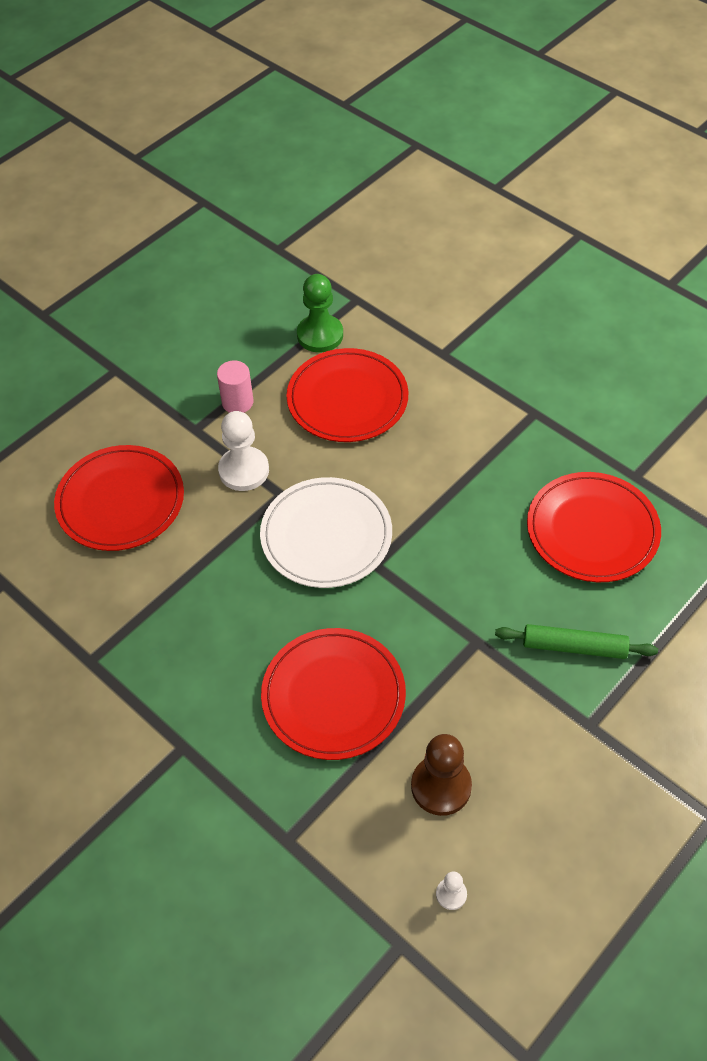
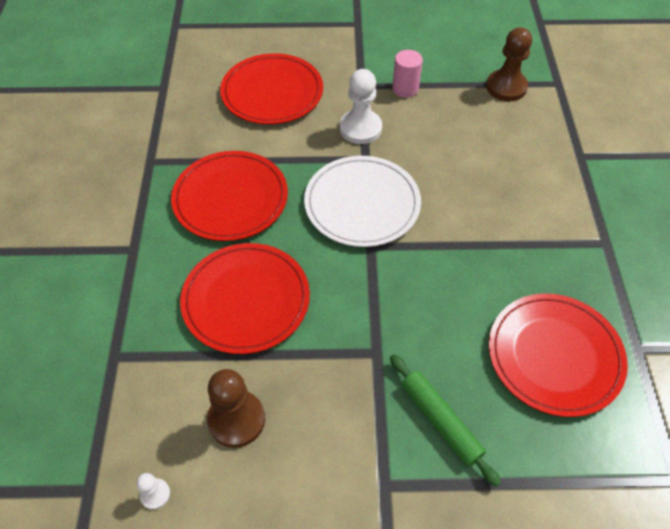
camera: 45 degrees right, 0 degrees up
red plate [287,348,408,442] -> red plate moved to [171,151,288,241]
green pawn [297,274,343,352] -> brown pawn [486,27,532,101]

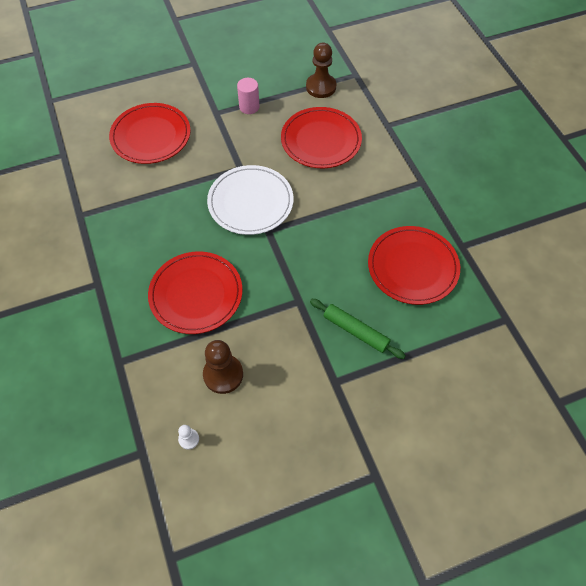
camera: 20 degrees left, 5 degrees up
red plate [171,151,288,241] -> red plate moved to [281,107,362,168]
white pawn [340,69,382,144] -> none

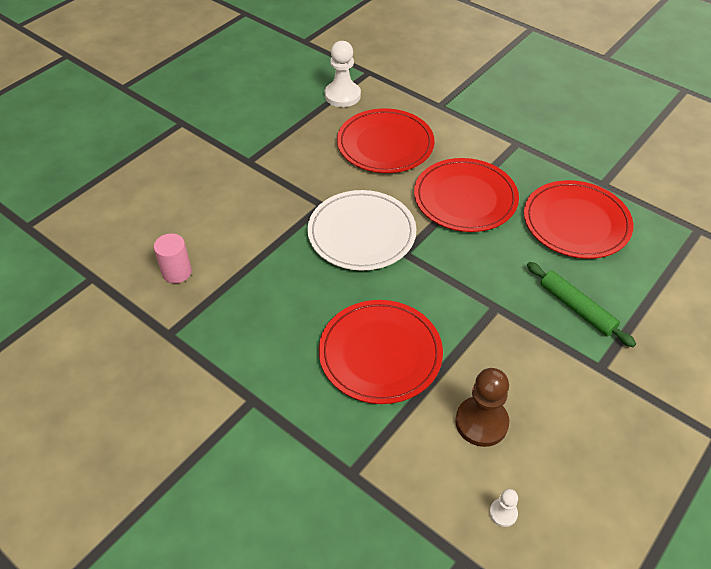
camera: 30 degrees left, 10 degrees down
red plate [109,103,191,164] -> red plate moved to [414,158,519,232]
pink cylinder [237,78,259,114] -> pink cylinder moved to [154,233,192,283]
brown pawn [306,43,336,98] -> white pawn [325,41,361,107]
green rolling pin [310,299,406,359] -> green rolling pin turned 45 degrees clockwise [527,262,636,347]

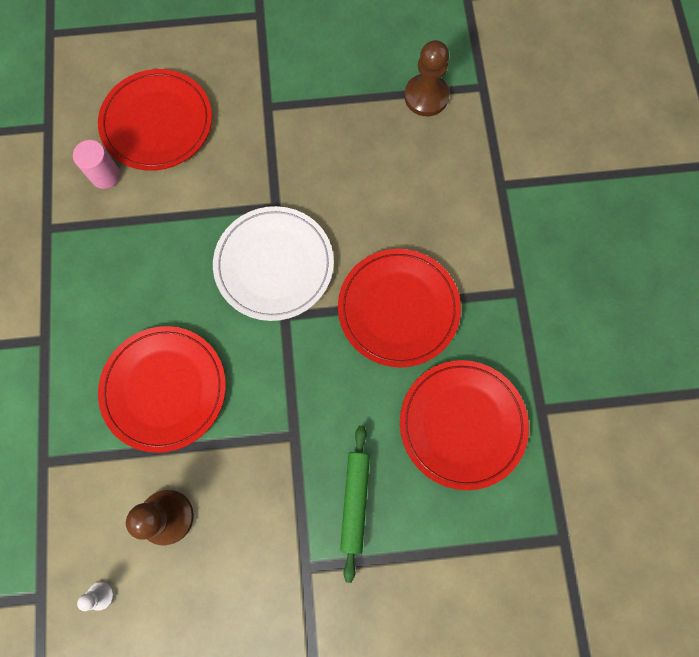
camera: 45 degrees right, 25 degrees up
white pawn [325,41,361,107] -> brown pawn [404,40,450,116]
red plate [337,108,435,173] -> red plate moved to [98,69,212,171]

